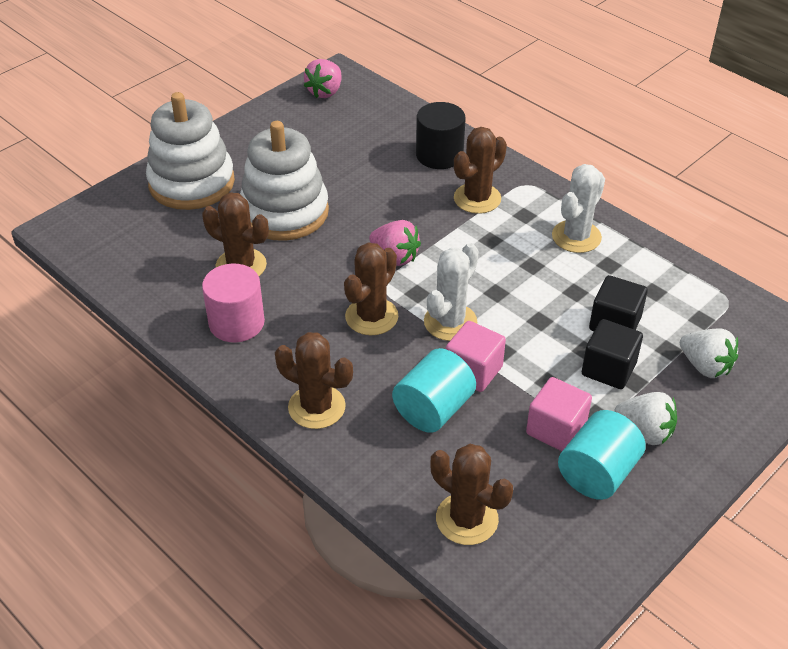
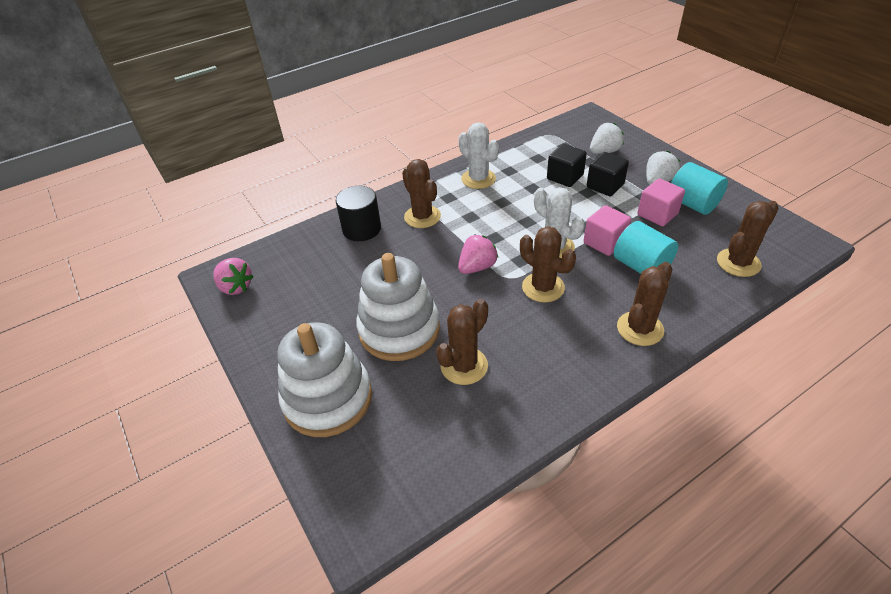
camera: 75 degrees left, 0 degrees up
pink cylinder [202,264,265,343] -> none

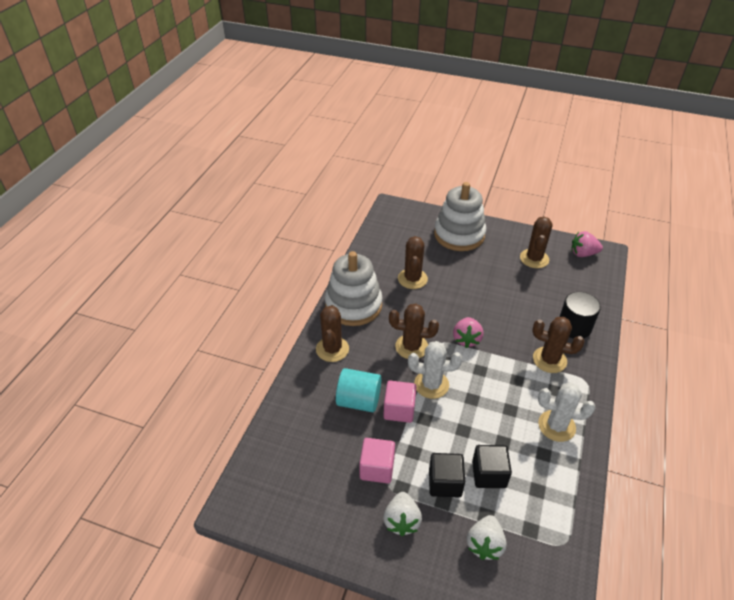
camera: 140 degrees right, 0 degrees up
white stacking toy [356,253,440,361] -> white stacking toy moved to [325,251,383,326]
turquoise cylinder [671,162,728,215] -> none
brown cactus [717,201,779,277] -> brown cactus moved to [520,217,552,268]

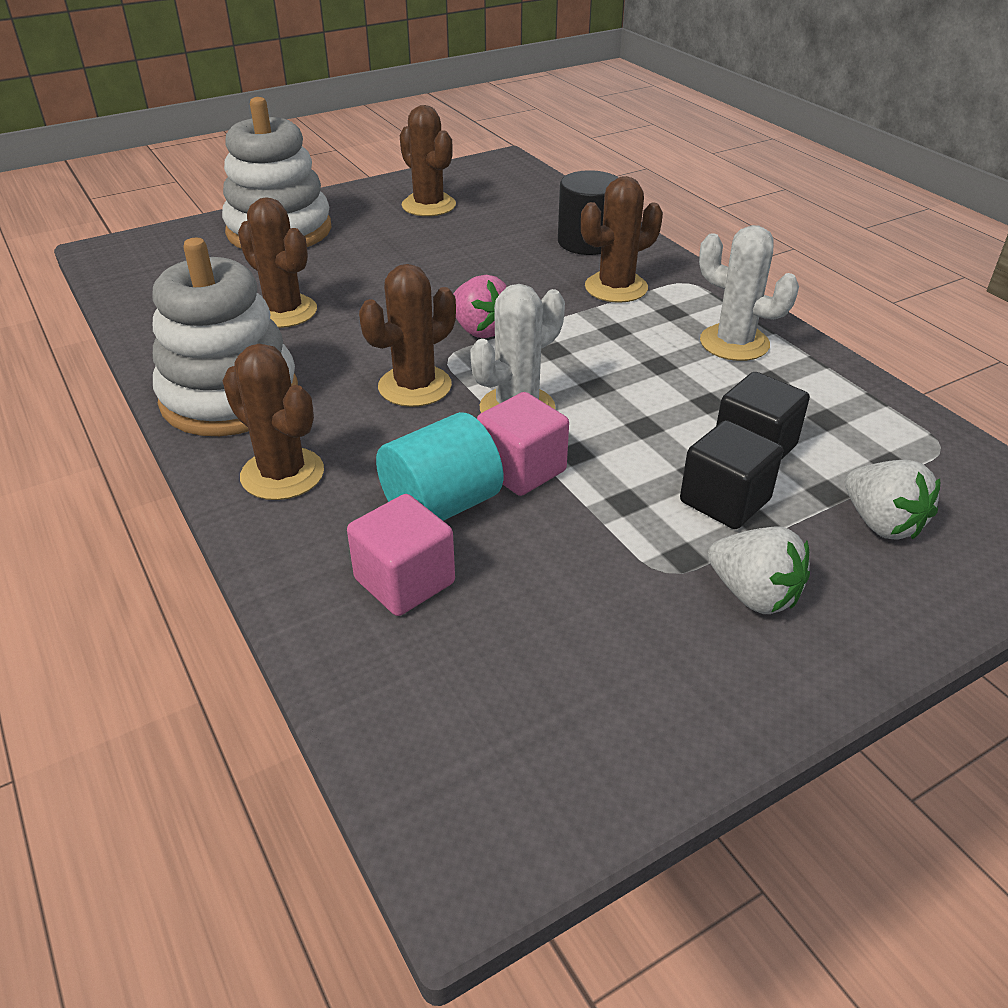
camera: 50 degrees left, 5 degrees down
pink cube [359,438,395,483] -> pink cube moved to [347,494,455,616]
white cactus [538,383,595,442] -> white cactus turned 75 degrees clockwise [699,225,799,361]
pink strawberry [571,231,603,257] -> none

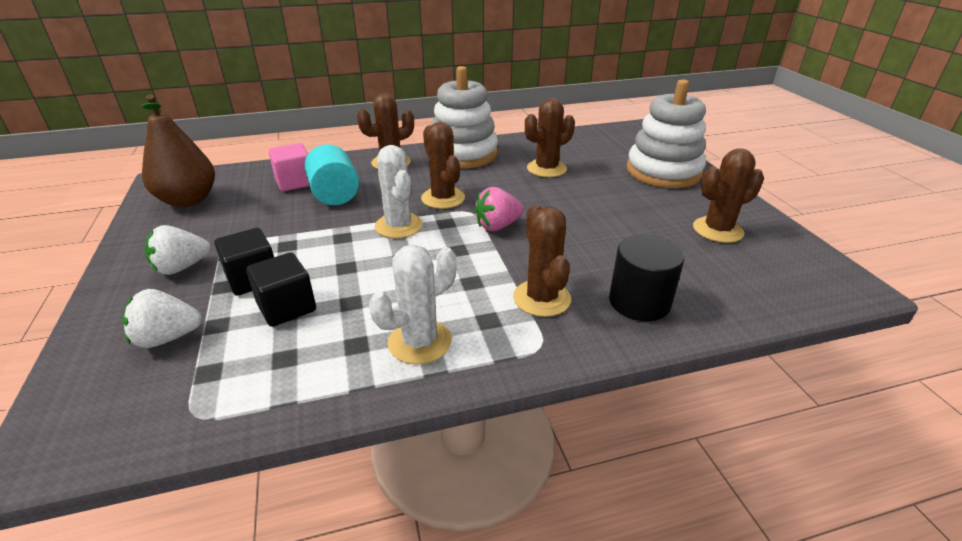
camera: 105 degrees right, 5 degrees down
pink cube [477,392,569,496] -> none
none -> brown pear [142,94,215,207]

